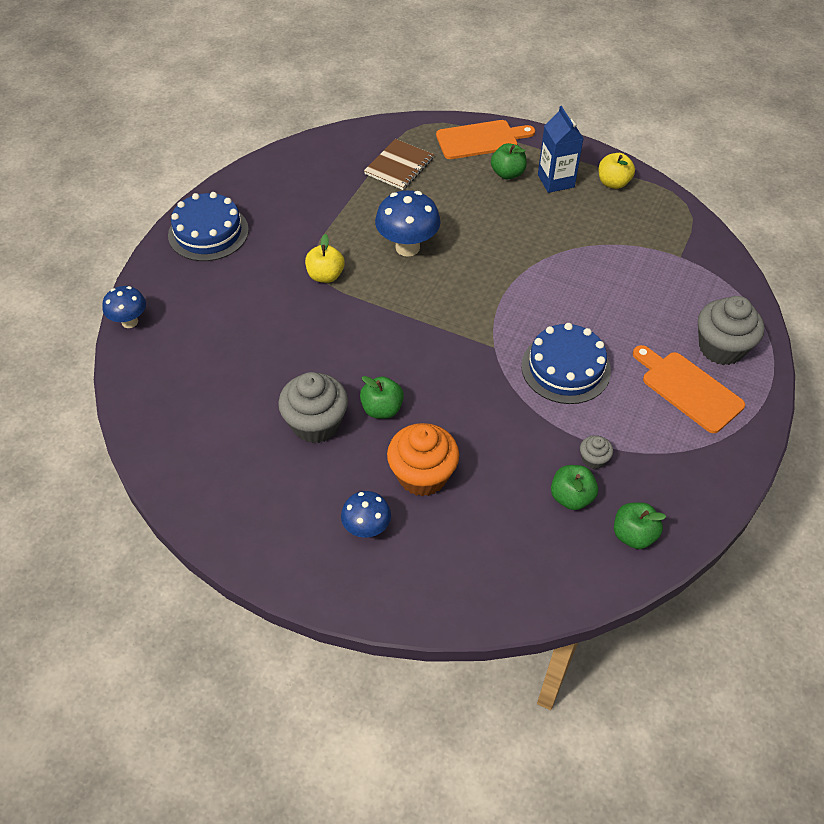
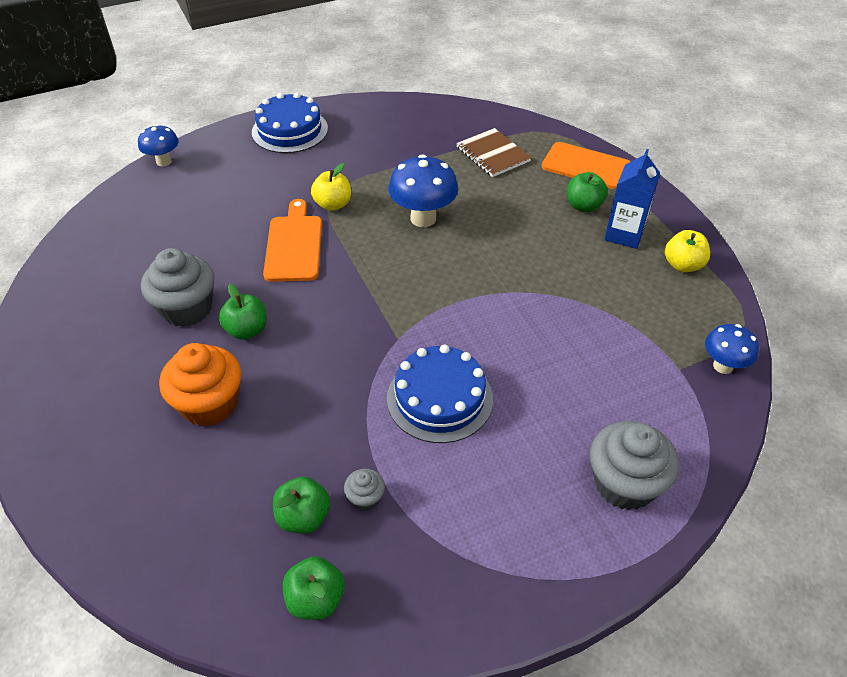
camera: 40 degrees right, 5 degrees down
blue mushroom [341,491,391,538] -> blue mushroom moved to [705,324,759,374]
brown notebook [364,139,434,190] -> brown notebook turned 75 degrees clockwise [456,128,532,177]
orange cutting board [633,345,745,433] -> orange cutting board moved to [263,199,322,282]

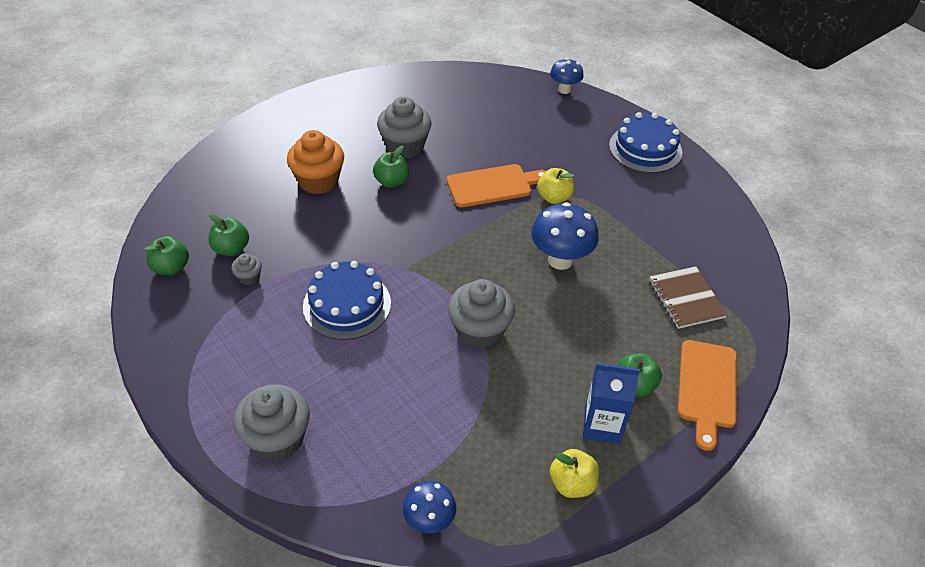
camera: 75 degrees right, 0 degrees up
brown notebook [456,128,532,177] -> brown notebook turned 60 degrees counterclockwise [649,266,727,329]
none -> grey cupcake [448,279,515,349]

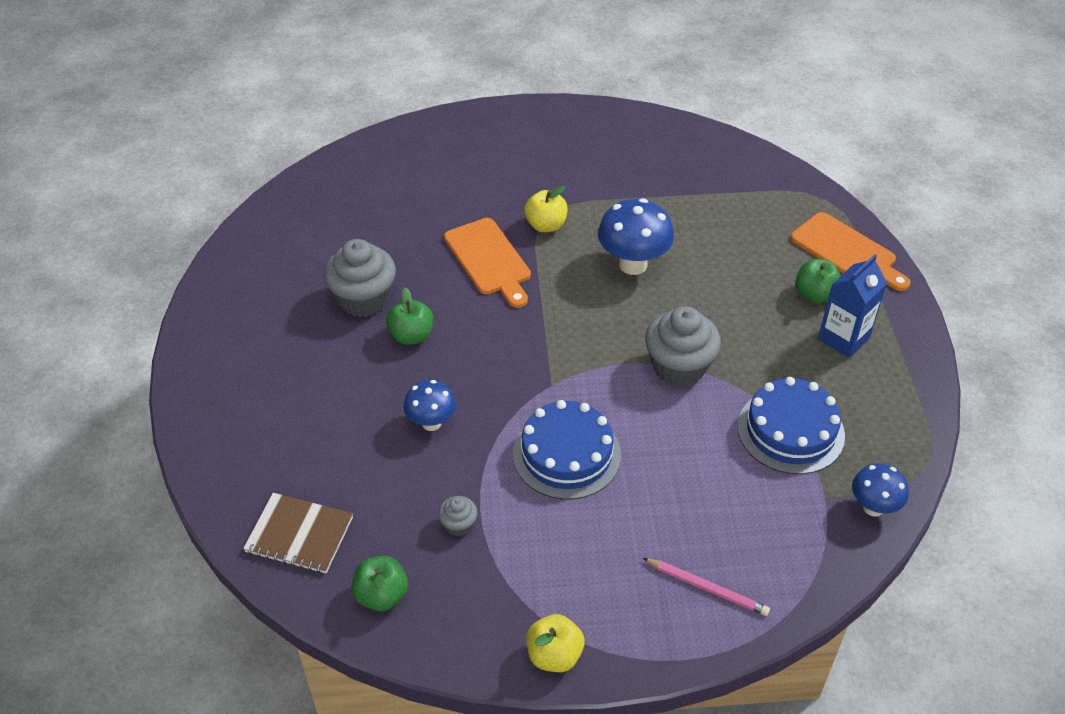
camera: 55 degrees left, 0 degrees up
green apple [208,213,249,256] -> none
grey cupcake [234,384,310,461] -> pink pencil [643,558,770,616]
orange cupcake [287,130,344,194] -> none
orange cutting board [447,164,546,207] -> orange cutting board turned 135 degrees clockwise [444,218,531,308]
blue mushroom [550,58,584,94] -> blue mushroom moved to [403,380,456,431]
yellow apple [550,449,599,498] -> yellow apple moved to [526,614,584,672]
blue cake [609,112,682,173] -> blue cake moved to [737,377,845,474]
brown notebook [649,266,727,329] -> brown notebook moved to [243,493,353,573]

